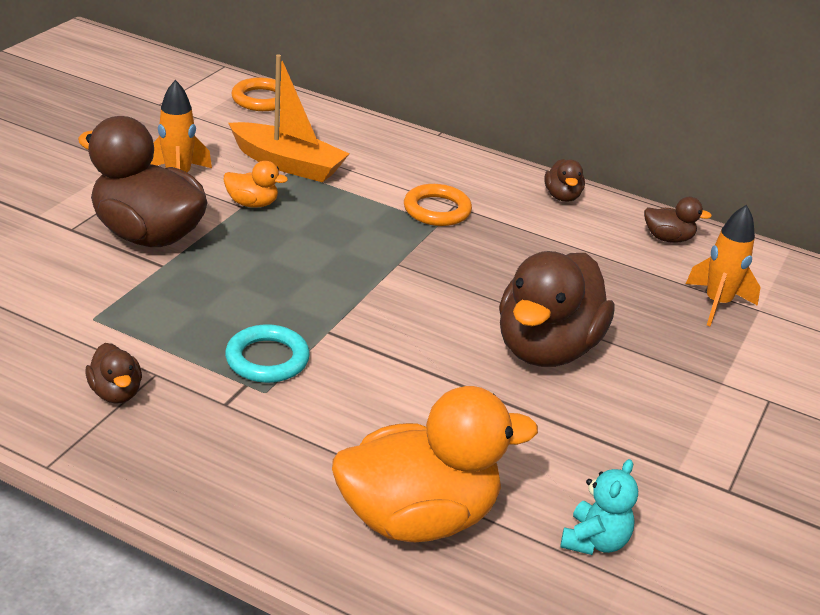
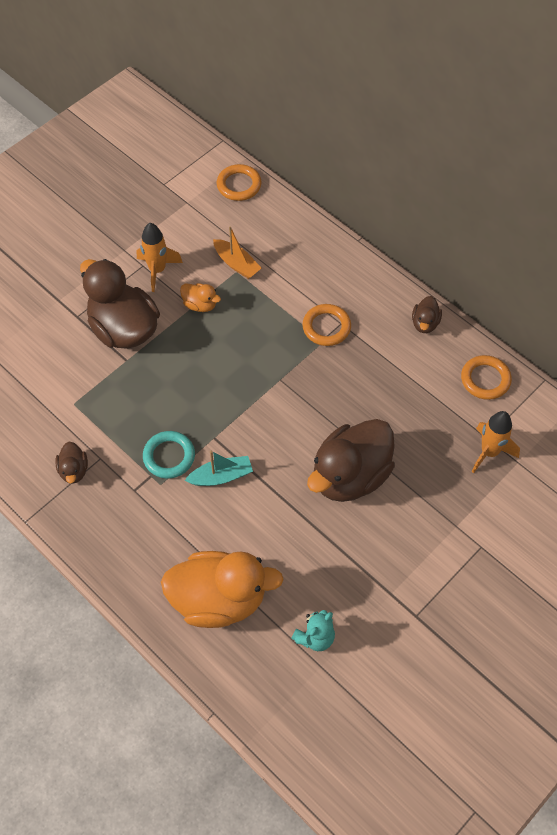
camera: 20 degrees right, 25 degrees up
orange boat [228,54,349,182] -> orange boat [213,226,261,279], size x0.64
brown duck [644,197,712,243] -> orange ring [461,355,512,400]
none -> turquoise boat [184,451,253,486]

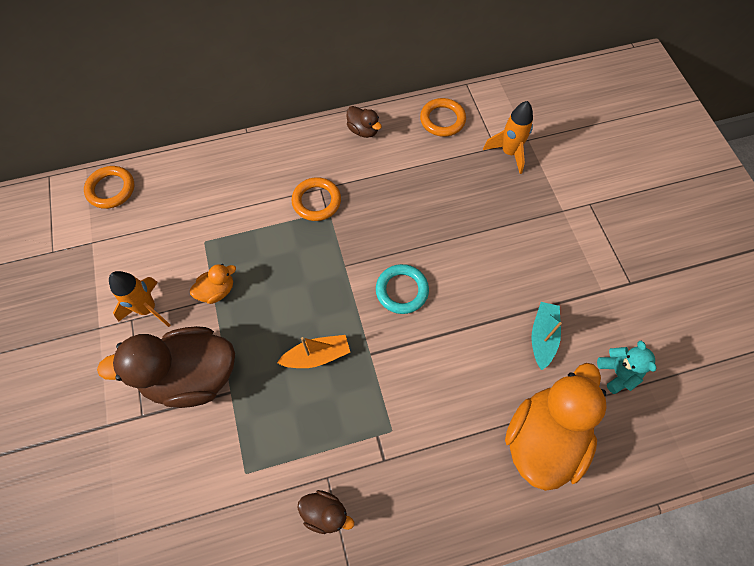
camera: 60 degrees left, 5 degrees up
turquoise ring [143,431,195,479] -> turquoise ring moved to [376,264,429,314]
turquoise boat [184,451,253,486] -> turquoise boat moved to [532,302,562,370]
orange boat [213,226,261,279] -> orange boat moved to [277,335,350,368]
brown duck [307,419,395,502] -> none

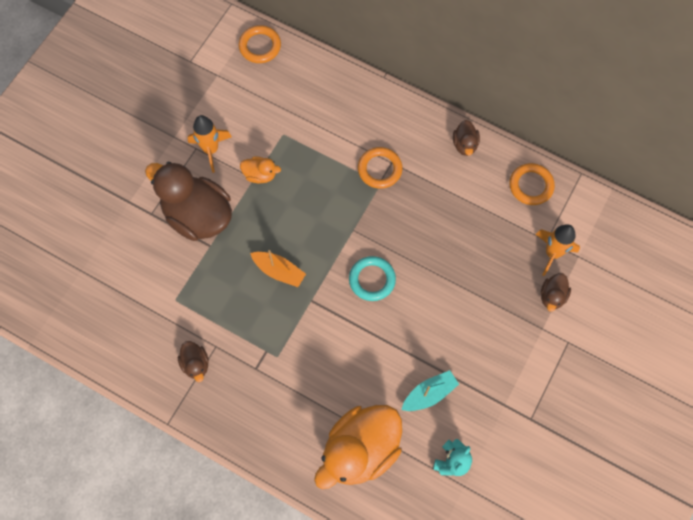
camera: 45 degrees right, 5 degrees up
orange duck [505,363,607,491] -> orange duck turned 150 degrees clockwise [314,405,402,489]
none -> brown duck [541,273,571,312]

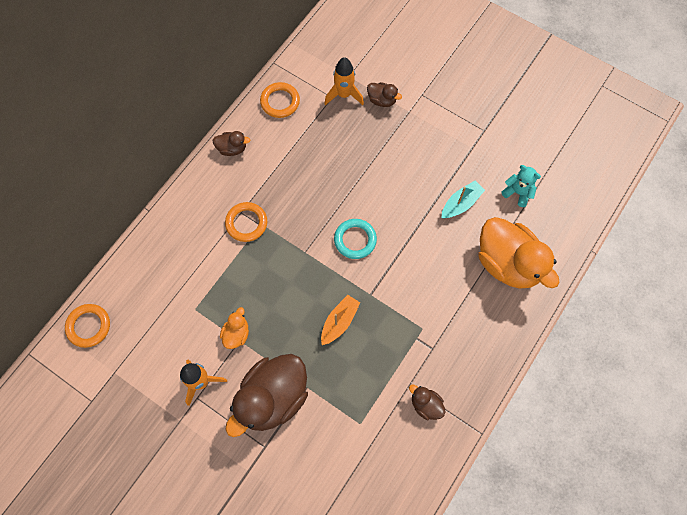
camera: 85 degrees left, 0 degrees up
brown duck [178,341,209,382] -> brown duck turned 120 degrees counterclockwise [409,385,446,420]
turquoise boat [401,370,459,411] -> turquoise boat turned 75 degrees clockwise [441,181,485,218]

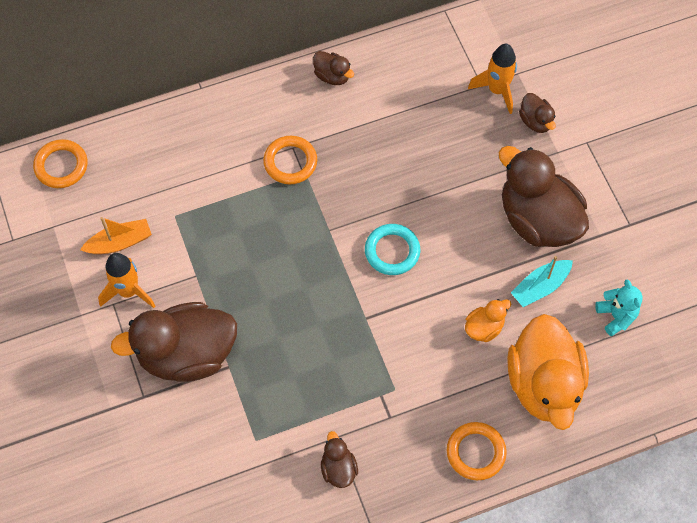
camera: 35 degrees right, 5 degrees down
orange duck [220,307,249,349] -> orange duck moved to [465,299,511,342]
orange ring [260,82,300,118] -> orange ring moved to [447,422,507,480]
orange boat [321,295,360,345] -> orange boat moved to [80,217,152,254]
turquoise boat [441,181,485,218] -> turquoise boat turned 150 degrees clockwise [511,256,573,307]
none -> brown duck [499,146,589,247]

